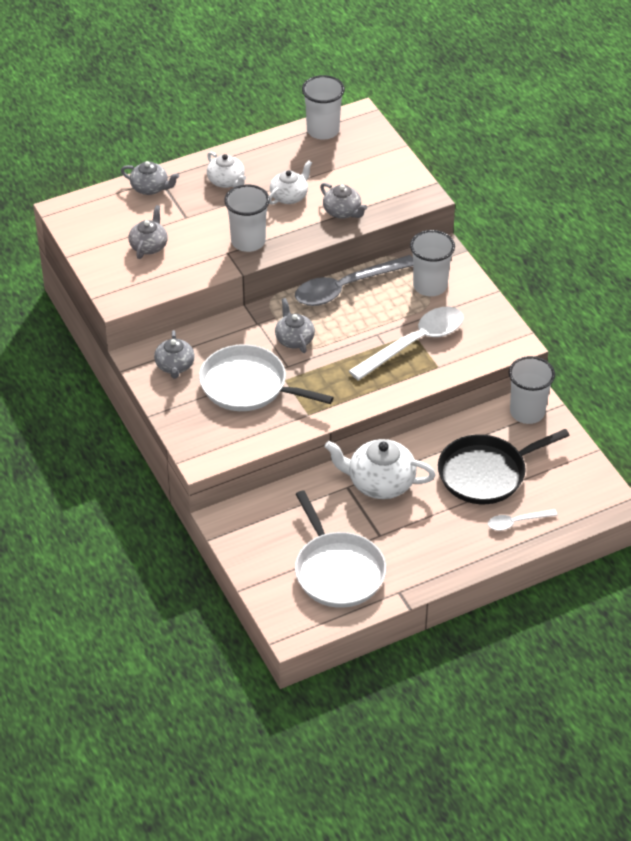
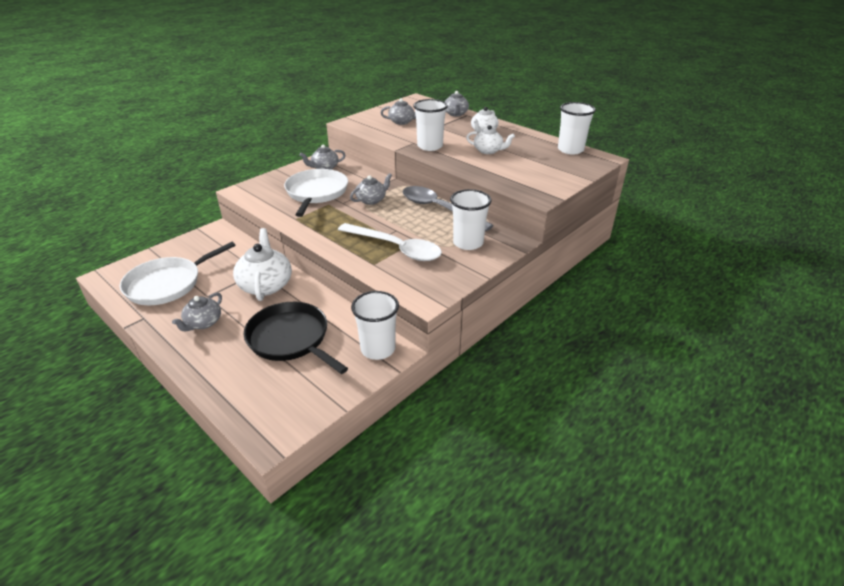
camera: 70 degrees right, 10 degrees down
grey teapot [320,183,367,218] -> grey teapot moved to [172,292,222,331]
white spoon [488,509,557,531] -> none

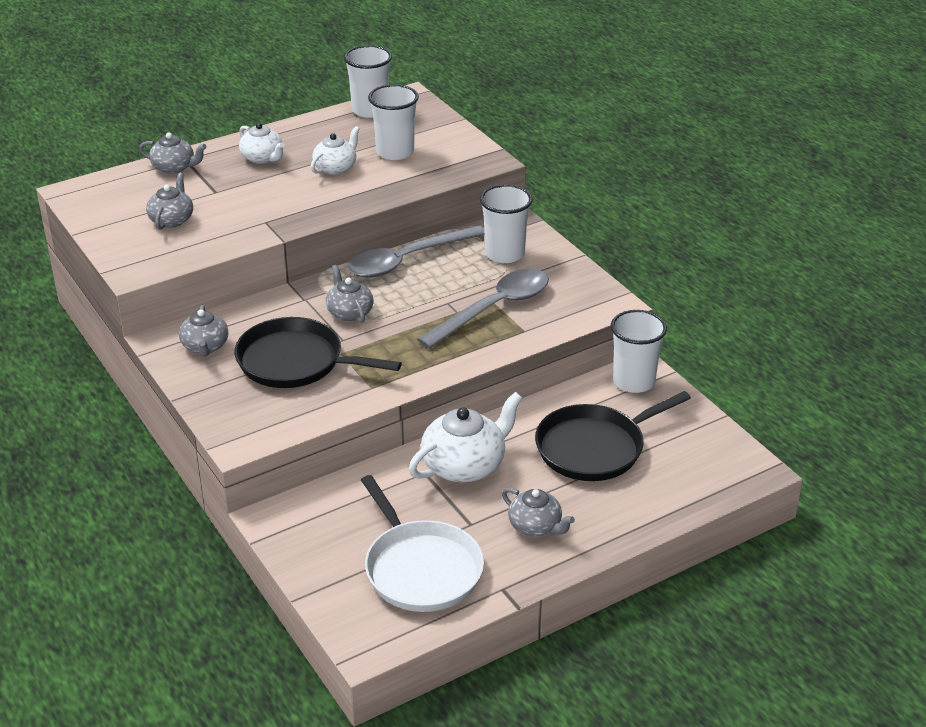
camera: 75 degrees left, 0 degrees up
white teapot [233,228,292,301] -> white teapot turned 135 degrees clockwise [409,392,522,483]
white pan [284,169,348,217] -> black pan [235,317,402,388]
white spoon [338,223,442,261] -> grey spoon [417,269,549,349]
white cup [413,99,448,151] -> white cup moved to [368,84,419,160]

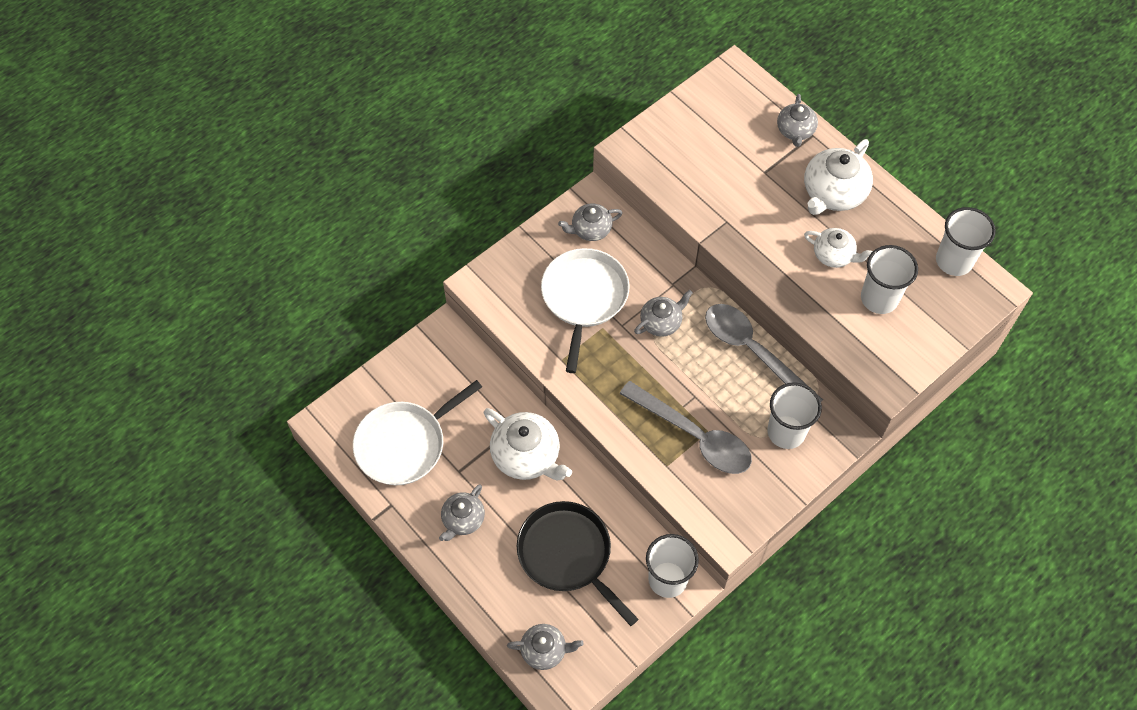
camera: 80 degrees right, 25 degrees up
grey teapot [146,173,193,230] -> grey teapot moved to [507,624,584,670]
black pan [235,317,402,388] -> white pan [541,248,630,373]
white teapot [239,123,285,164] -> white teapot [804,139,873,215], size x1.63

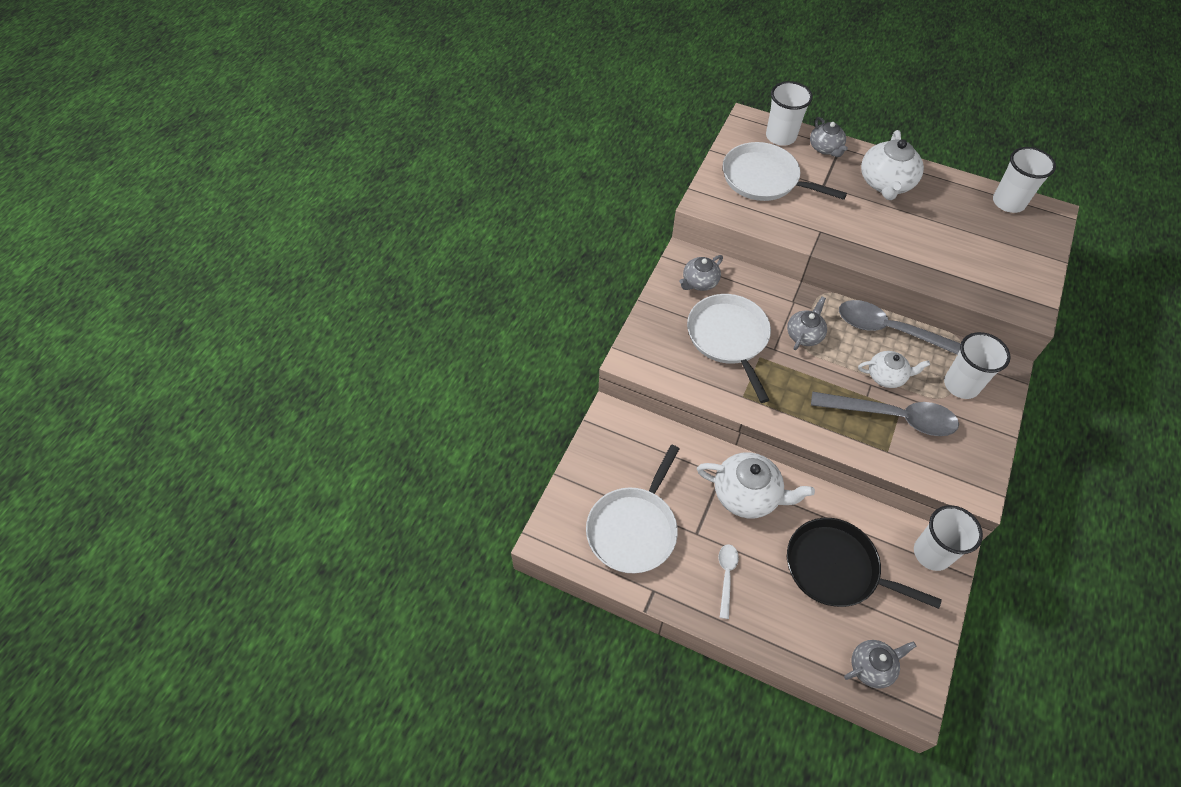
camera: 25 degrees left, 5 degrees down
grey teapot [439,484,485,541] -> white spoon [719,544,739,619]
white teapot [804,228,873,268] -> white teapot moved to [858,351,930,388]
white cup [861,245,918,314] -> white cup moved to [766,81,813,146]
none -> white pan [723,142,847,201]

